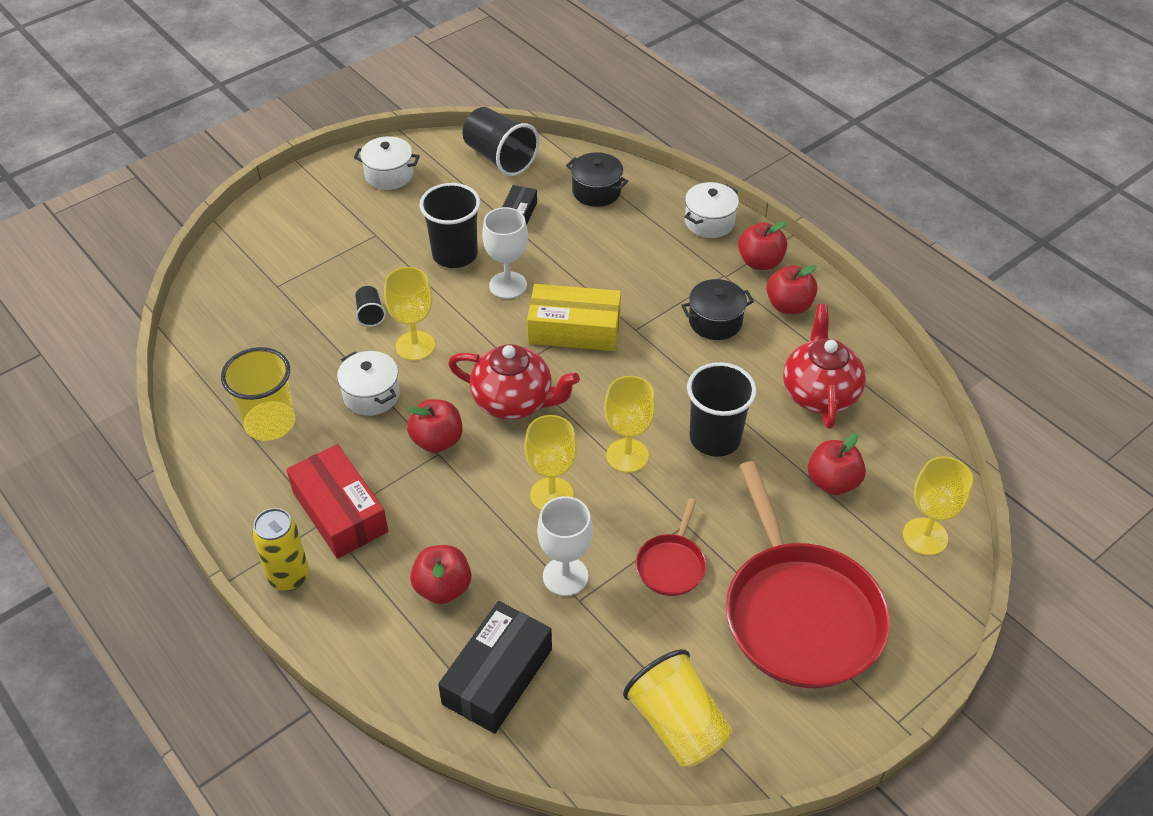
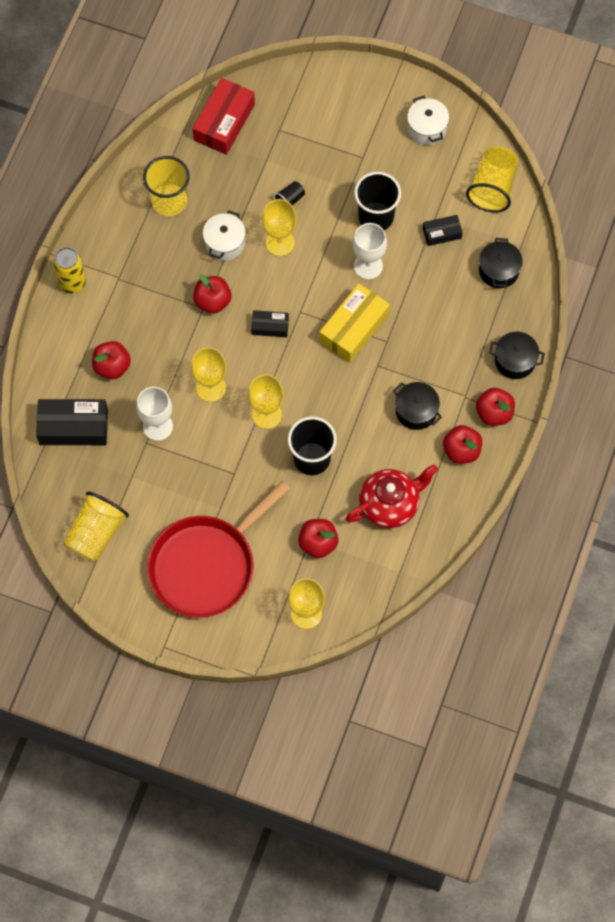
camera: 60 degrees right, 20 degrees up
red box [286,444,388,559] -> red box moved to [193,78,255,155]
red teapot [448,344,580,420] -> black box [251,310,289,337]
black cup [463,107,539,176] -> yellow cup [466,147,518,212]
yellow box [527,284,621,351] -> yellow box turned 60 degrees clockwise [319,283,390,363]
red pan [636,498,706,596] -> none
white pot [684,182,739,238] -> black pot [489,332,545,379]

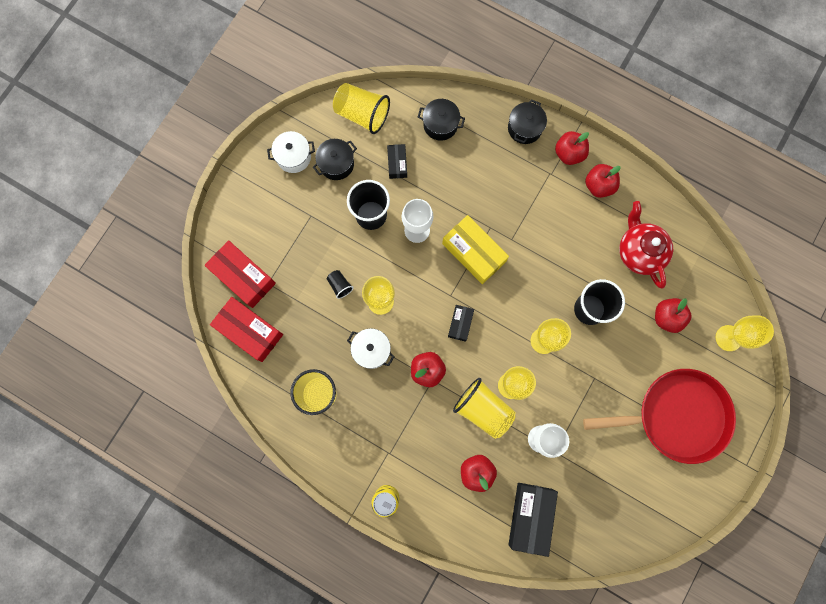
camera: 80 degrees left, 10 degrees up
yellow cup [64,492,129,561] -> yellow cup moved to [453,378,516,439]
red pan [147,481,290,617] -> red pan turned 60 degrees counterclockwise [583,369,736,464]
black pot [393,382,442,430] -> black pot moved to [313,139,357,180]
none -> red box [204,240,276,308]

